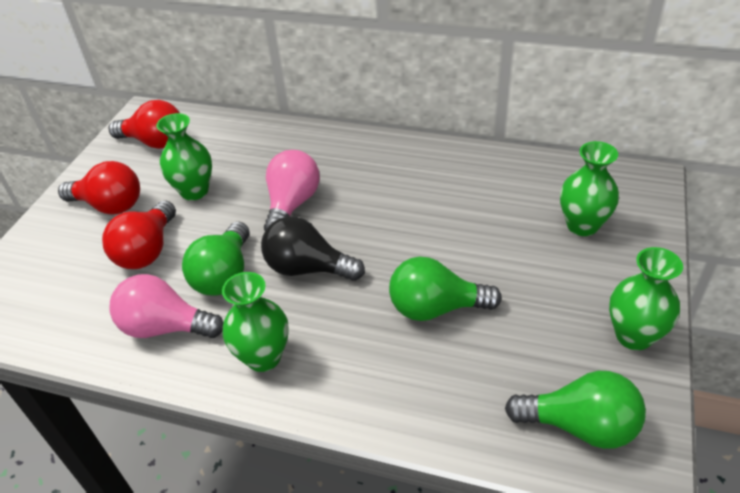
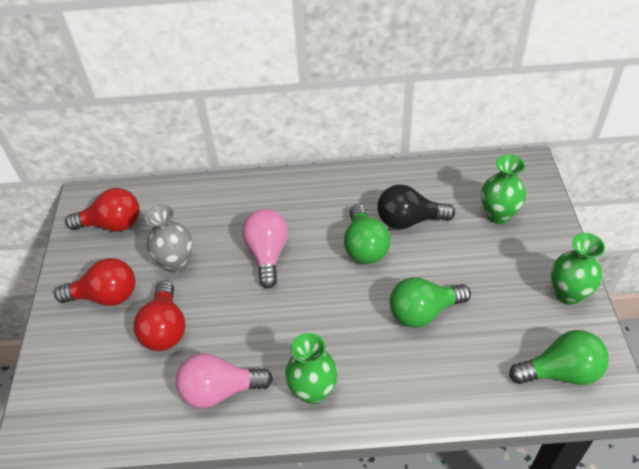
camera: 20 degrees left, 5 degrees up
green vase [156,113,212,200] -> grey vase [145,204,192,273]
green light bulb [182,222,249,295] -> green light bulb moved to [344,204,391,264]
black light bulb [261,216,365,281] -> black light bulb moved to [377,184,455,229]

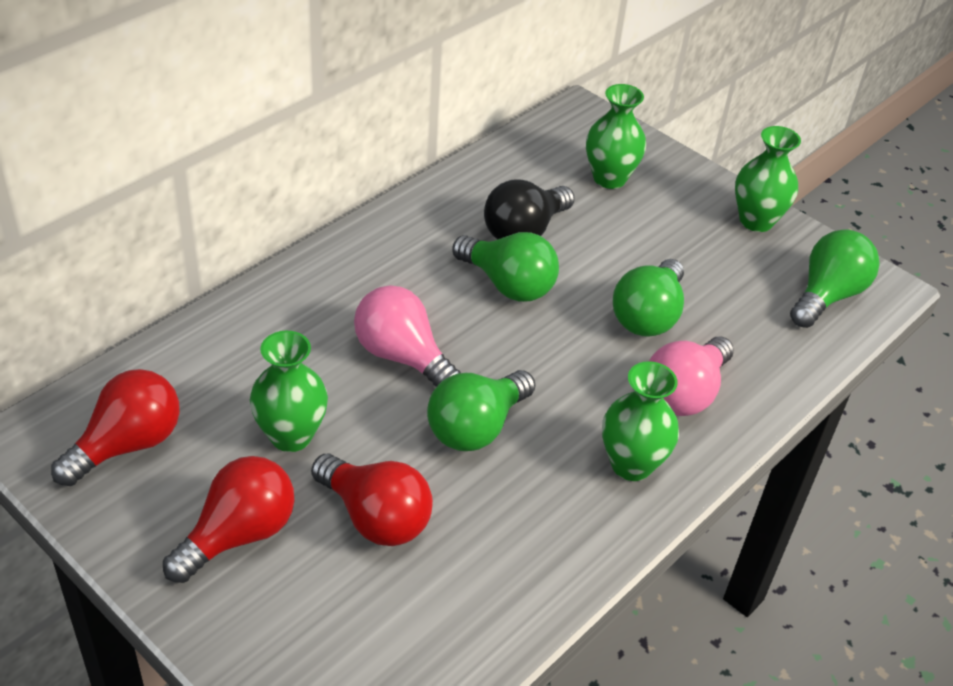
camera: 50 degrees left, 5 degrees down
grey vase [145,204,192,273] -> green vase [250,331,328,452]
pink light bulb [176,353,273,408] -> pink light bulb moved to [649,337,734,416]
none -> green light bulb [427,370,536,451]

